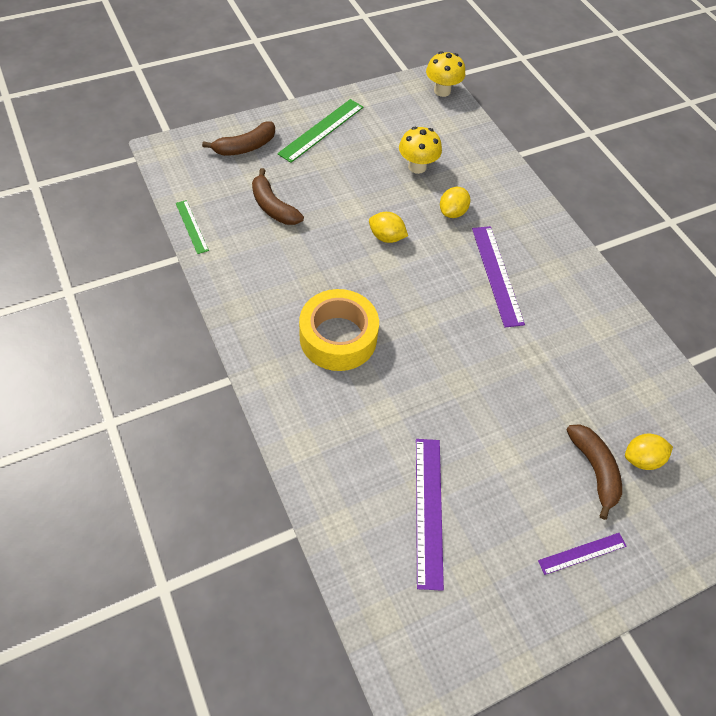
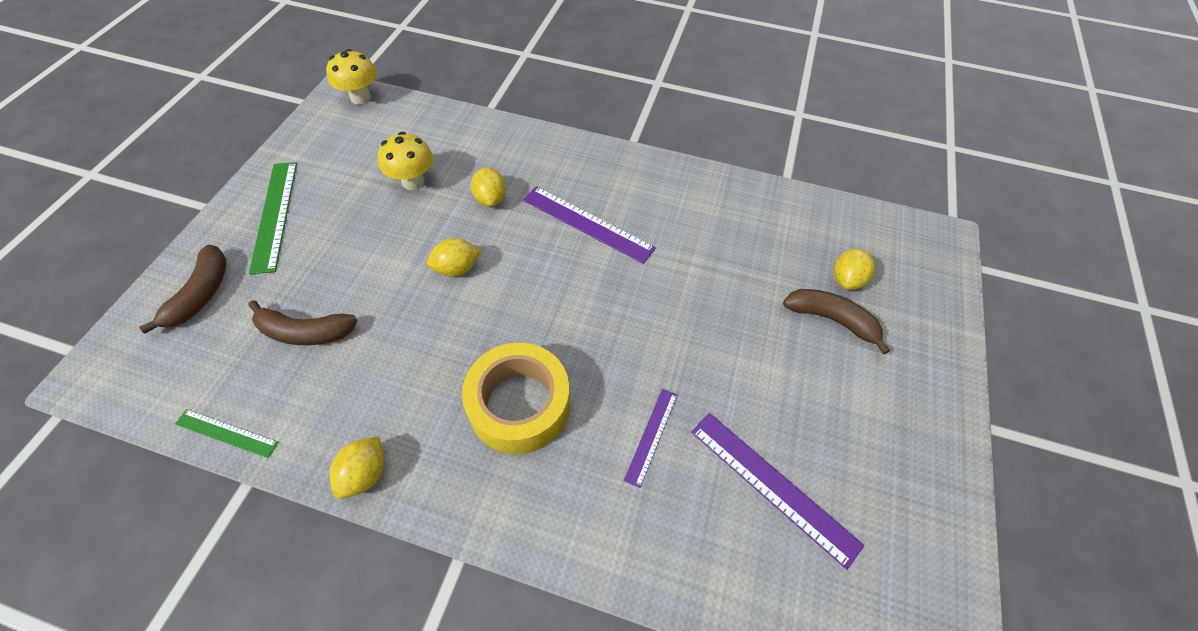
camera: 45 degrees left, 0 degrees up
purple ruler [538,533,626,575] -> purple ruler moved to [624,389,678,488]
none -> yellow lemon [330,436,384,499]

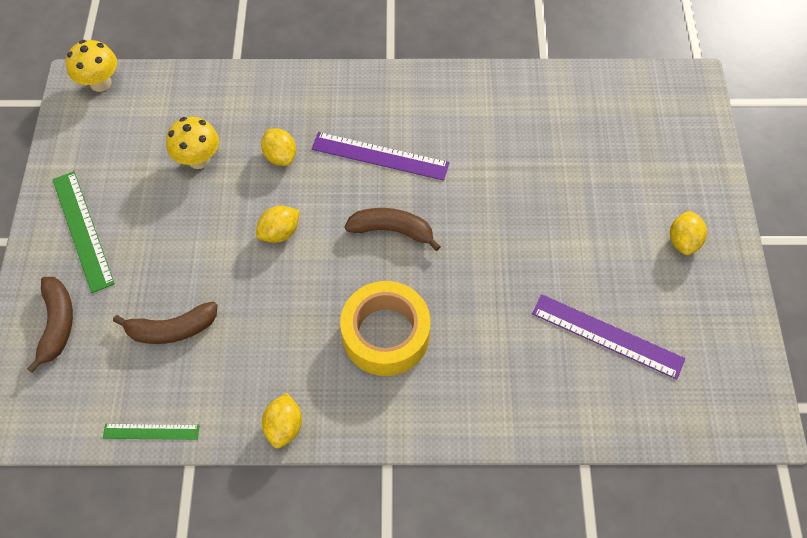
camera: 15 degrees left, 5 degrees up
purple ruler [624,389,678,488] -> none
brown banana [783,289,890,355] -> brown banana moved to [345,208,441,251]
yellow lemon [833,249,875,290] -> yellow lemon moved to [670,211,707,255]

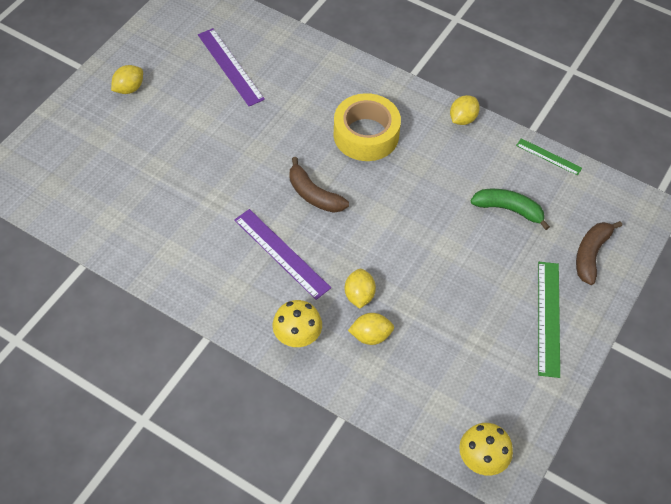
camera: 150 degrees left, 5 degrees down
brown banana [113,302,218,344] -> green banana [471,189,550,230]
yellow mushroom [166,117,219,169] -> yellow mushroom moved to [272,300,322,347]
yellow lemon [256,206,300,243] -> yellow lemon moved to [348,313,394,345]

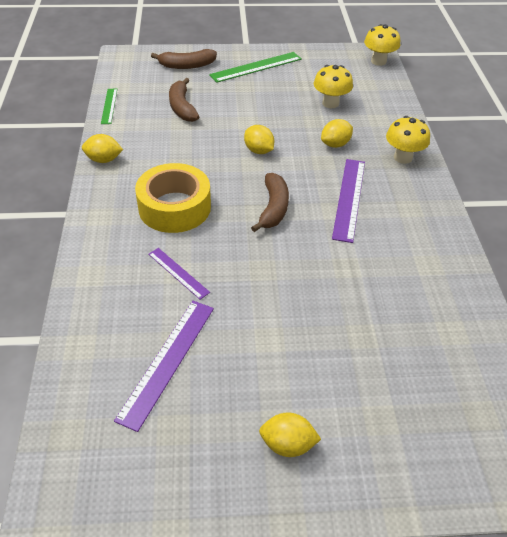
camera: 125 degrees left, 10 degrees down
yellow lemon [348,313,394,345] -> yellow lemon moved to [244,125,274,154]
green banana [471,189,550,230] -> brown banana [169,78,200,122]
none -> purple ruler [148,248,210,299]
none -> yellow mushroom [314,65,353,108]

